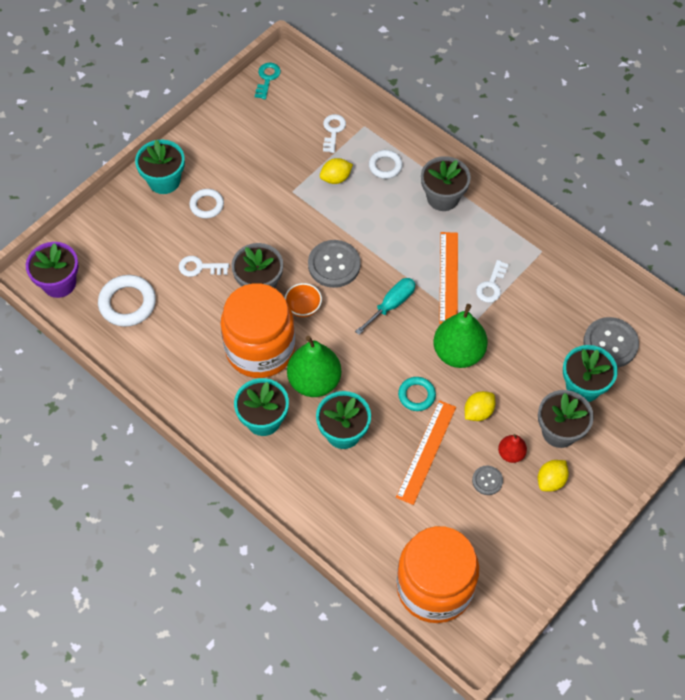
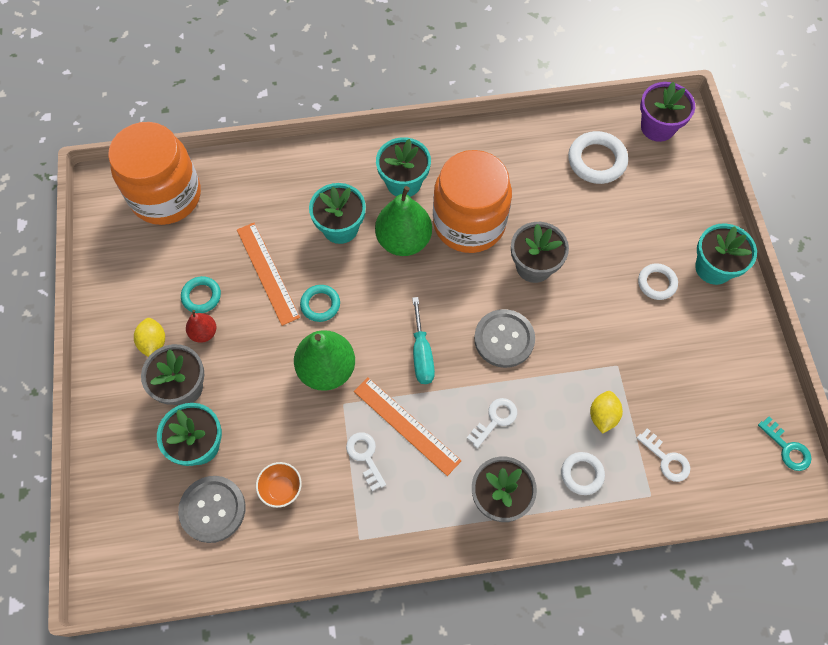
camera: 130 degrees right, 5 degrees up
white key [179,256,229,277] -> white key moved to [467,398,517,448]
orange bowl [285,283,322,317] -> orange bowl moved to [256,462,302,508]
yellow lemon [465,391,495,421] -> none
grey button [472,466,503,495] -> turquoise ring [181,276,221,313]

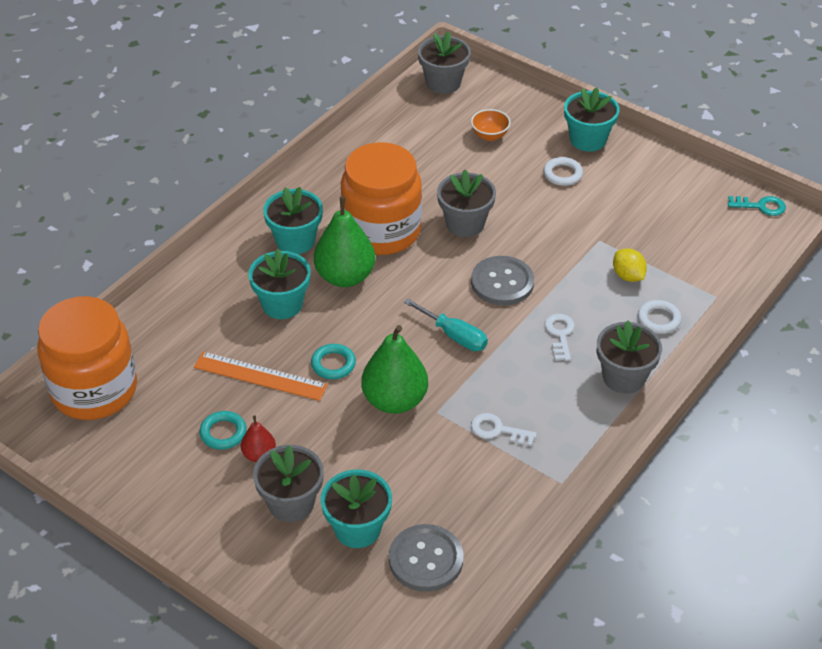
camera: 45 degrees left, 20 degrees down
yellow lemon [134,318,165,357] -> none
orange bowl [256,462,302,508] -> orange bowl moved to [471,109,511,141]
orange ruler [354,377,462,476] -> none
white ring [568,131,628,184] -> none
white key [637,428,690,482] -> none
purple flower pot [640,82,695,142] -> grey flower pot [418,31,471,94]

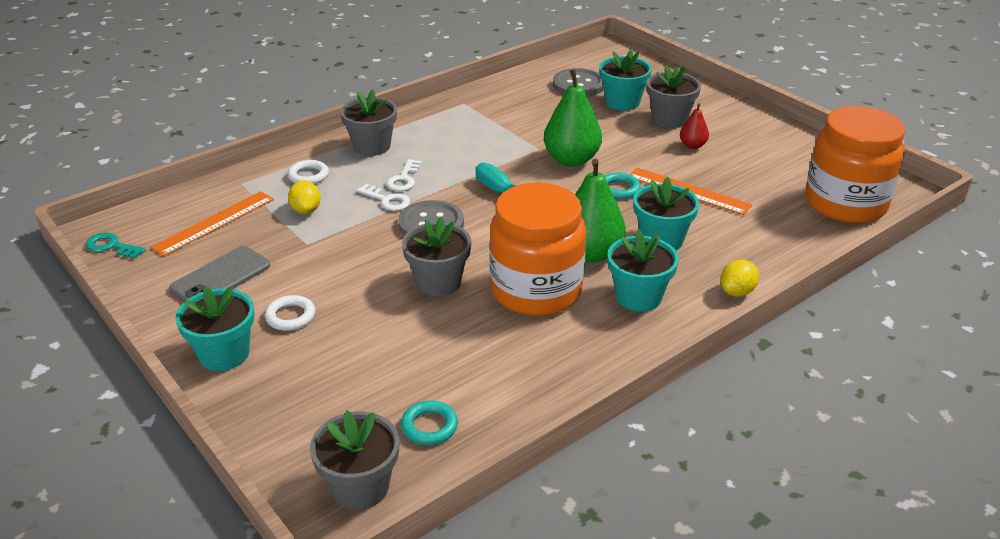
camera: 165 degrees left, 10 degrees down
turquoise ring [200,411,246,450] -> turquoise ring moved to [401,401,458,445]
orange bowl [471,109,511,141] -> none
white key [471,413,537,446] -> white key moved to [357,184,410,211]
none -> orange ruler [151,191,274,257]
none -> grey phone [169,246,270,302]
none -> yellow lemon [720,260,759,297]

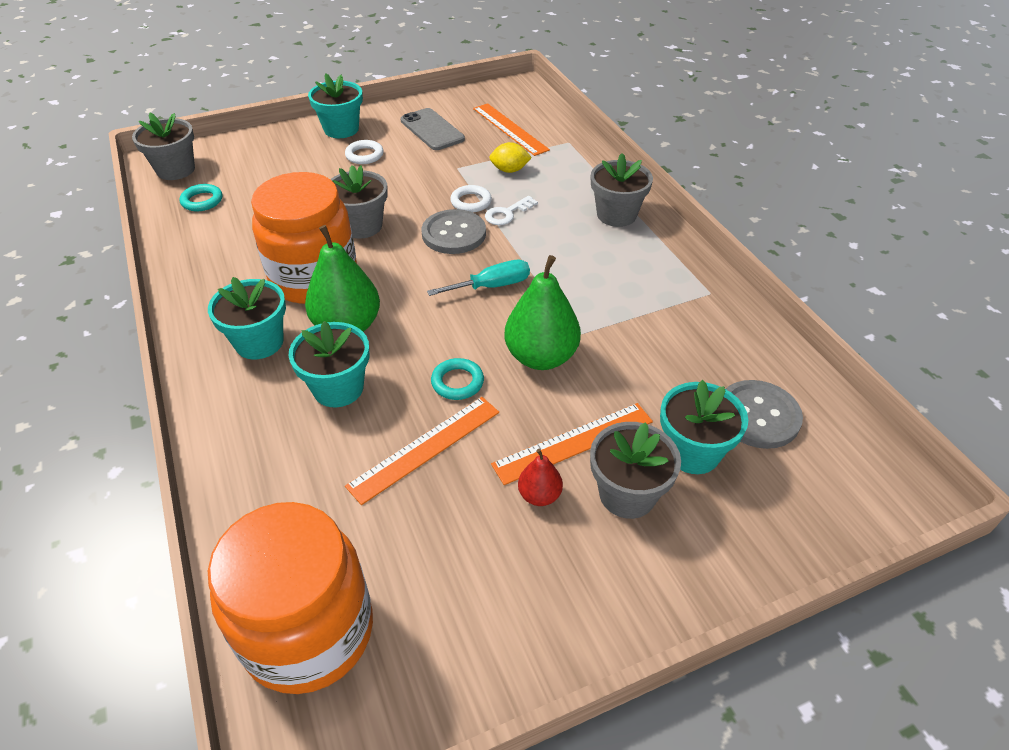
camera: 105 degrees right, 10 degrees up
turquoise key [86,232,146,259] -> none
white ring [287,160,329,184] -> white ring moved to [450,185,492,213]
white key [386,159,422,191] -> none
yellow lemon [720,260,759,297] -> none
none -> orange ruler [491,403,653,485]

